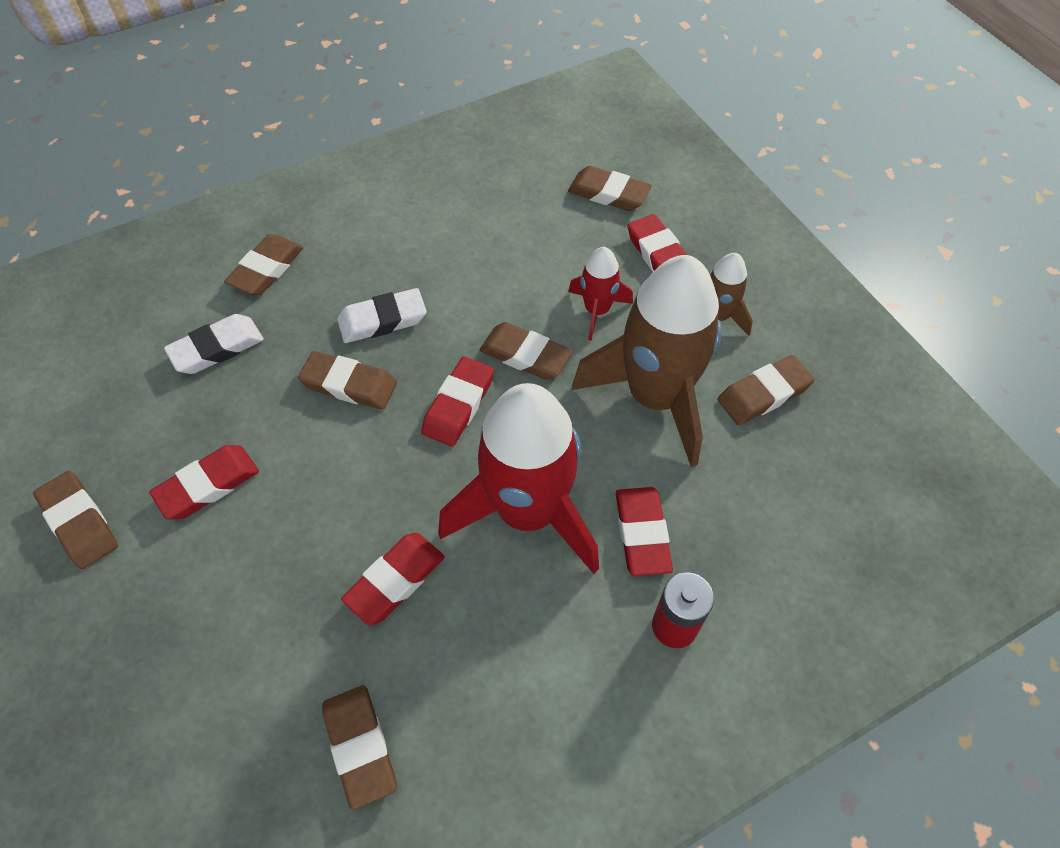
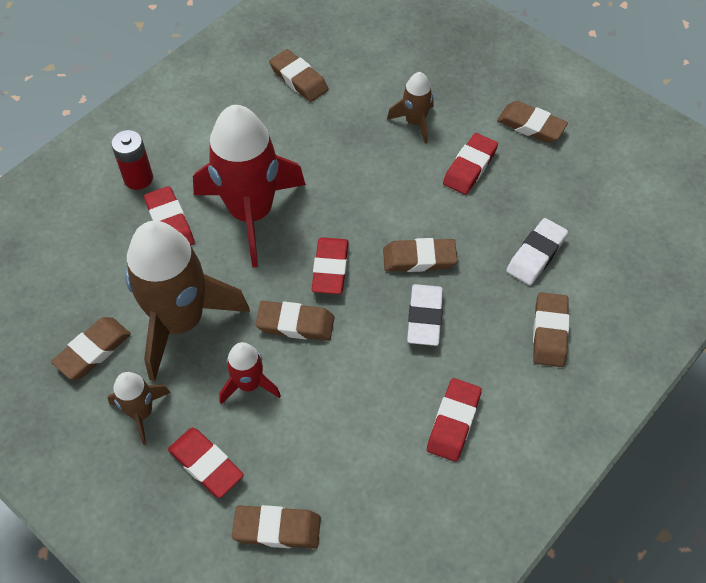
camera: 160 degrees right, 0 degrees up
white eraser [337,288,427,343] -> white eraser turned 45 degrees counterclockwise [407,284,443,346]
red eraser [341,533,445,625] -> red eraser moved to [427,378,482,462]
none -> brown rocket [387,72,434,144]

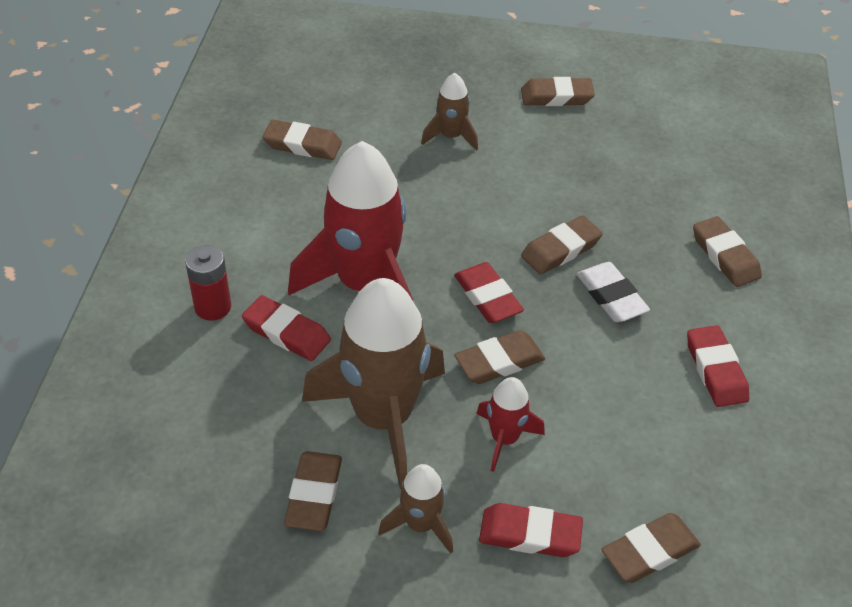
camera: 35 degrees left, 10 degrees down
red eraser [443,133,498,195] -> none
white eraser [506,218,568,285] -> none

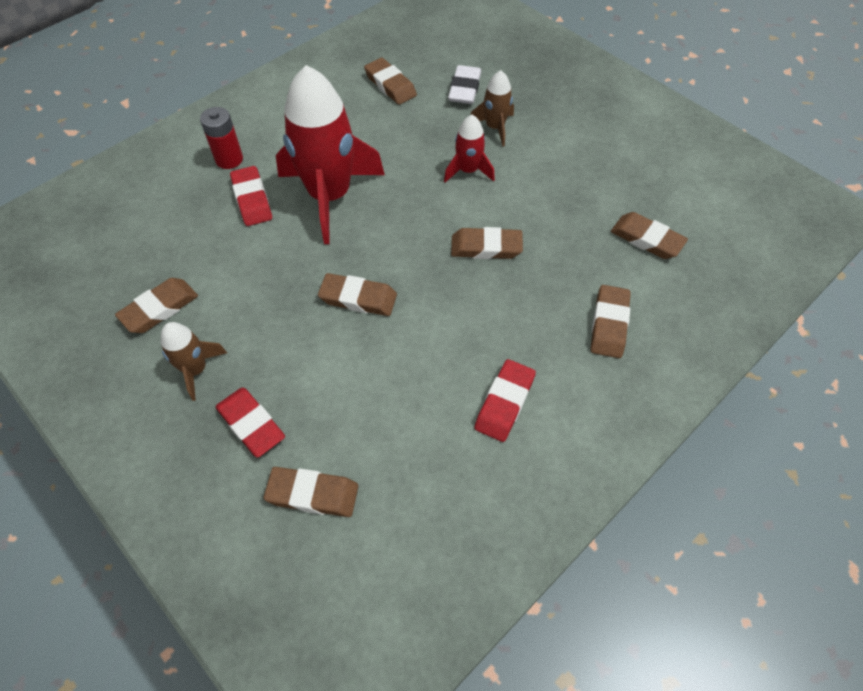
camera: 40 degrees right, 10 degrees up
brown rocket [302,278,445,490] -> none
red eraser [454,262,524,323] -> none
red rocket [476,377,545,472] -> red rocket moved to [444,115,495,182]
brown eraser [521,77,595,106] -> brown eraser moved to [611,212,688,259]
white eraser [577,262,650,322] -> white eraser moved to [448,65,481,104]

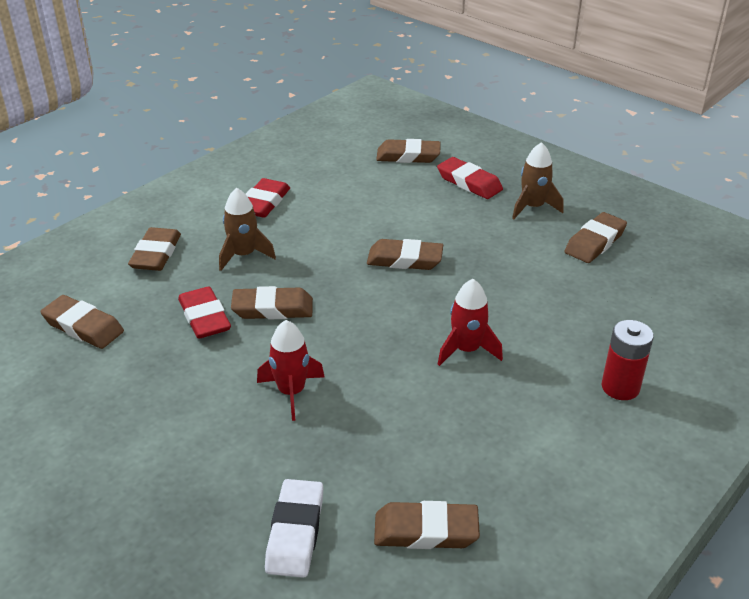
camera: 175 degrees right, 20 degrees down
red eraser [230,166,272,226] -> red eraser moved to [178,286,231,339]
red rocket [276,65,385,244] -> red rocket [438,279,503,366], size x0.48
brown eraser [364,58,417,105] -> brown eraser turned 45 degrees counterclockwise [374,501,480,549]
brown rocket [471,70,514,147] -> brown rocket moved to [219,188,276,271]

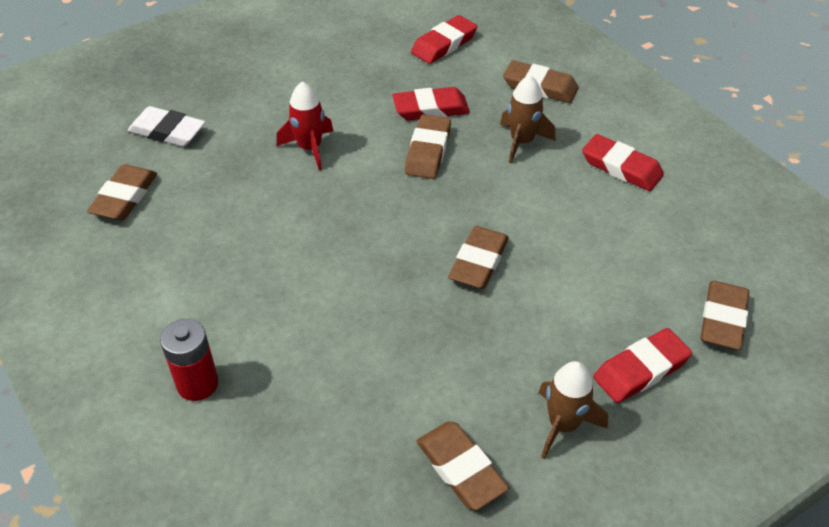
camera: 105 degrees right, 10 degrees up
brown eraser [40,295,124,349] -> red eraser [411,15,477,64]
red rocket [438,279,503,366] -> none

